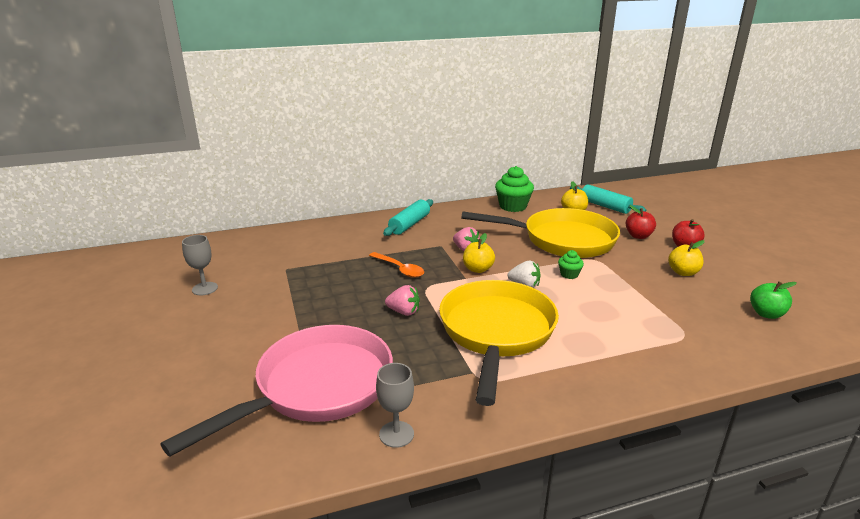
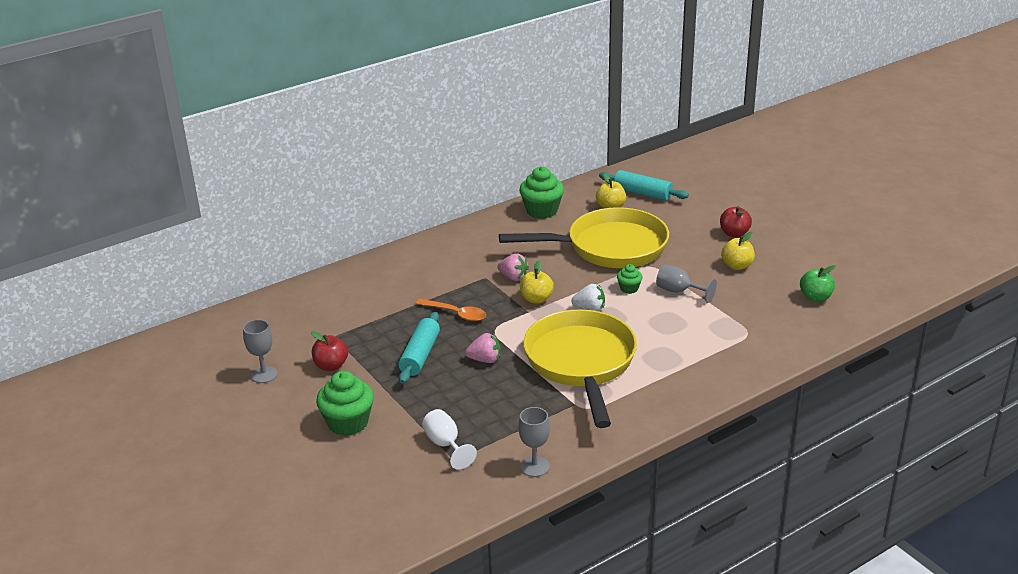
camera: 15 degrees left, 5 degrees up
pink pan [160,325,393,456] -> white goblet [422,409,477,470]
turquoise rolling pin [383,199,433,236] -> turquoise rolling pin moved to [398,312,440,384]
red apple [626,205,656,239] -> red apple moved to [311,331,348,371]
none -> green cupcake [316,371,374,436]
none -> grey goblet [656,264,717,303]

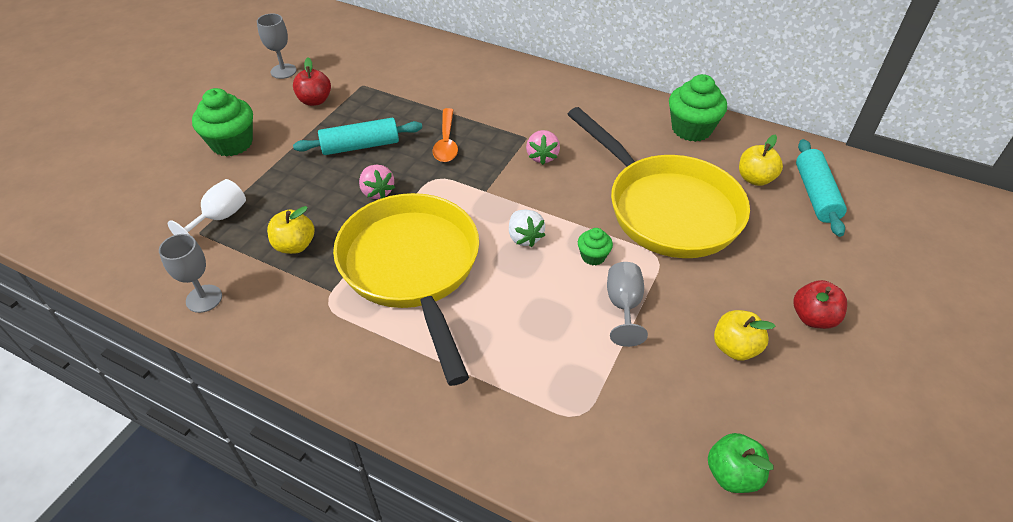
camera: 60 degrees right, 15 degrees up
yellow apple [520,261,554,304] -> yellow apple moved to [267,206,315,254]
yellow pan [523,309,637,428] -> yellow pan turned 75 degrees counterclockwise [333,193,479,386]

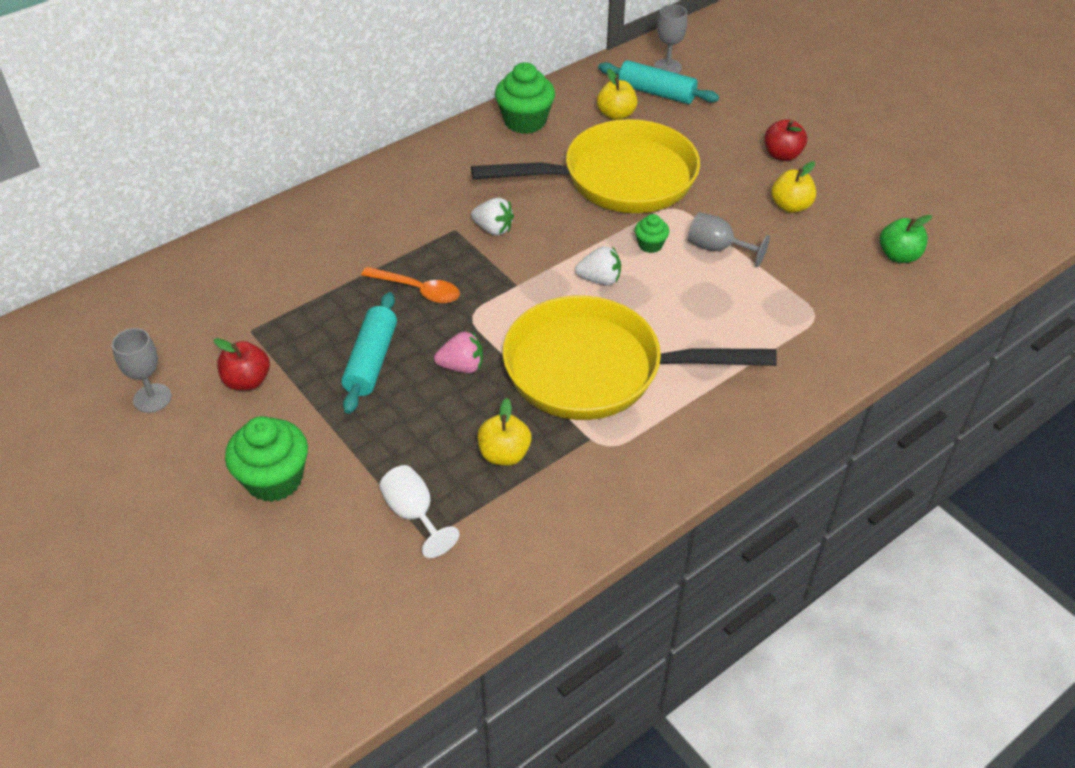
camera: 65 degrees left, 0 degrees up
grey goblet [159,234,222,313] -> grey goblet moved to [654,4,687,74]
pink strawberry [526,130,560,165] -> white strawberry [471,198,514,236]

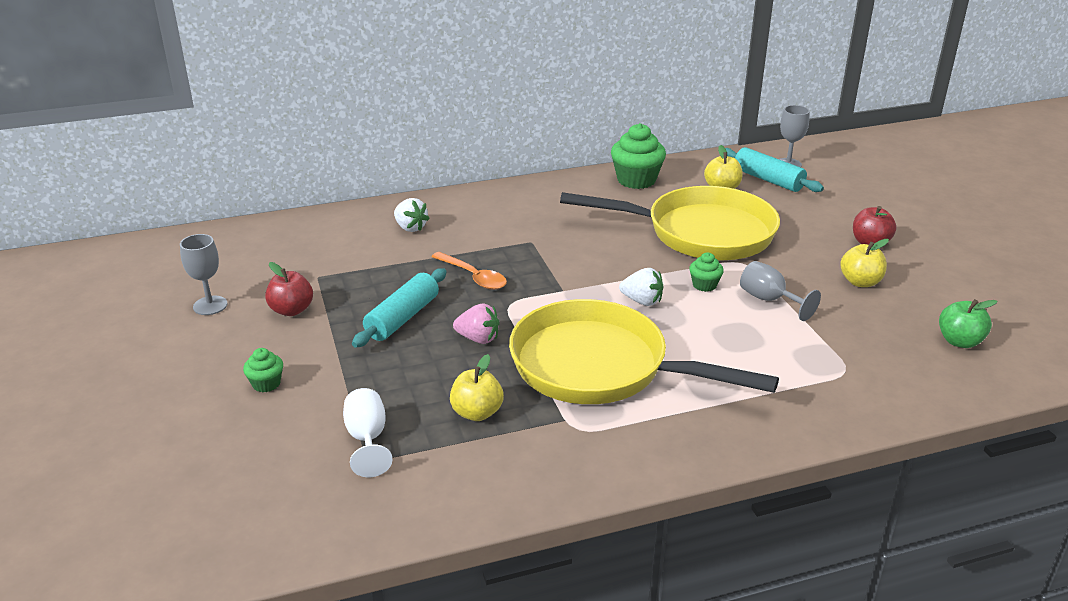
camera: 20 degrees right, 15 degrees down
green cupcake [225,416,308,502] -> green cupcake [243,348,283,392], size x0.52
white strawberry [471,198,514,236] -> white strawberry moved to [394,198,430,232]

